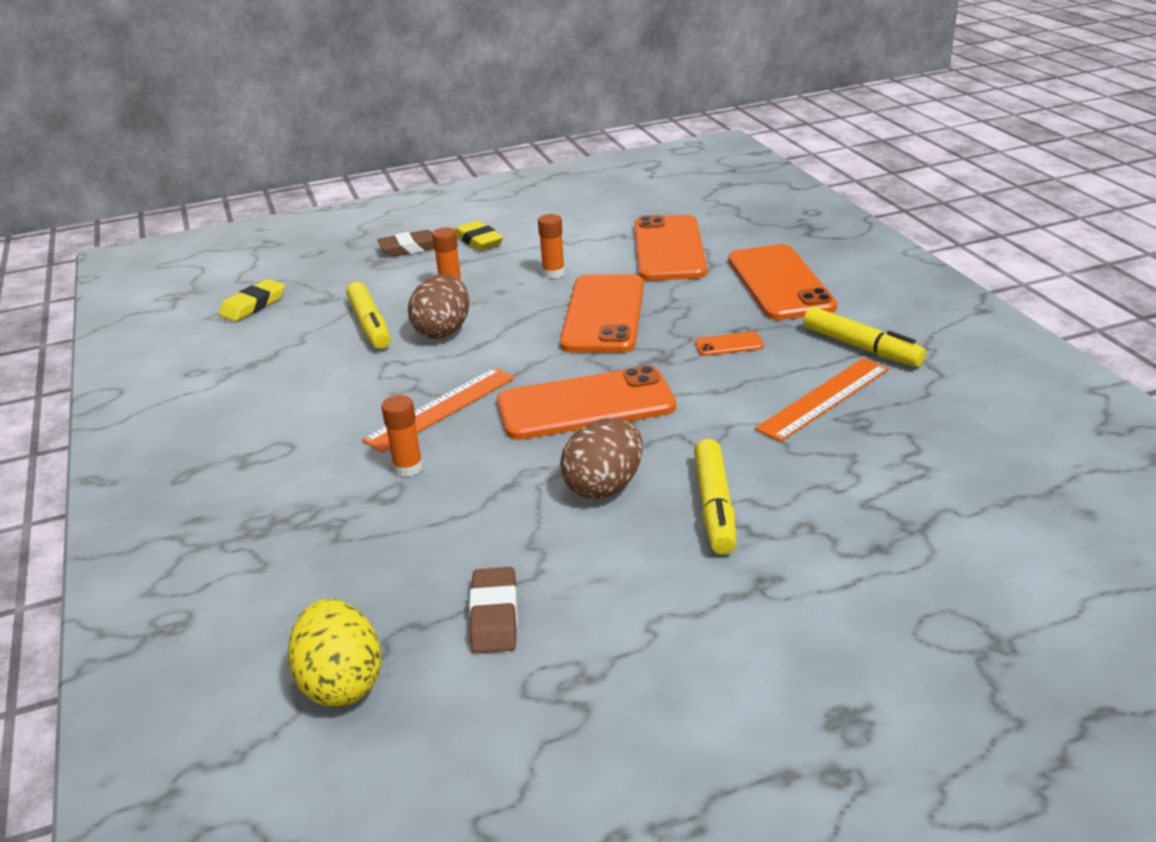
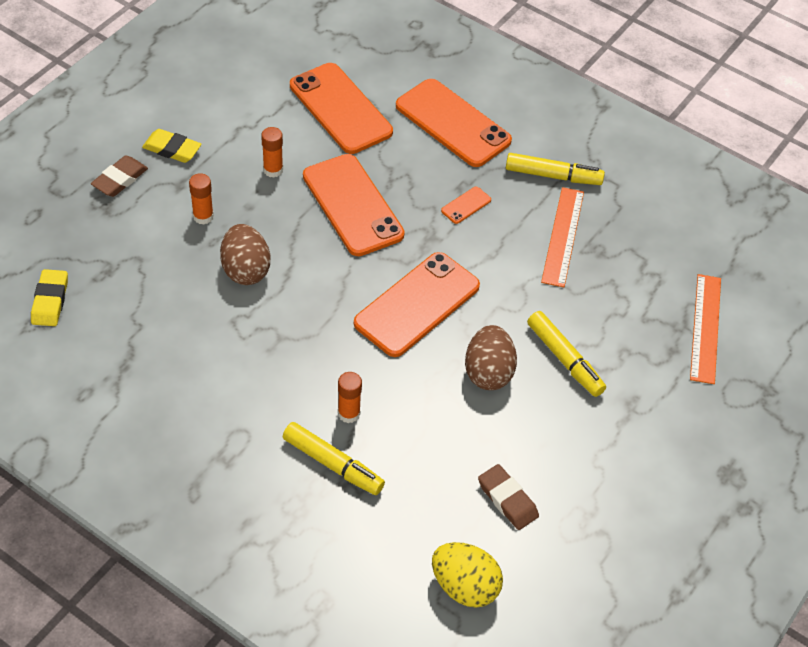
camera: 40 degrees left, 20 degrees up
yellow marker [346,282,391,349] -> yellow marker moved to [283,422,385,495]
orange ruler [362,367,515,453] -> orange ruler moved to [690,274,721,384]

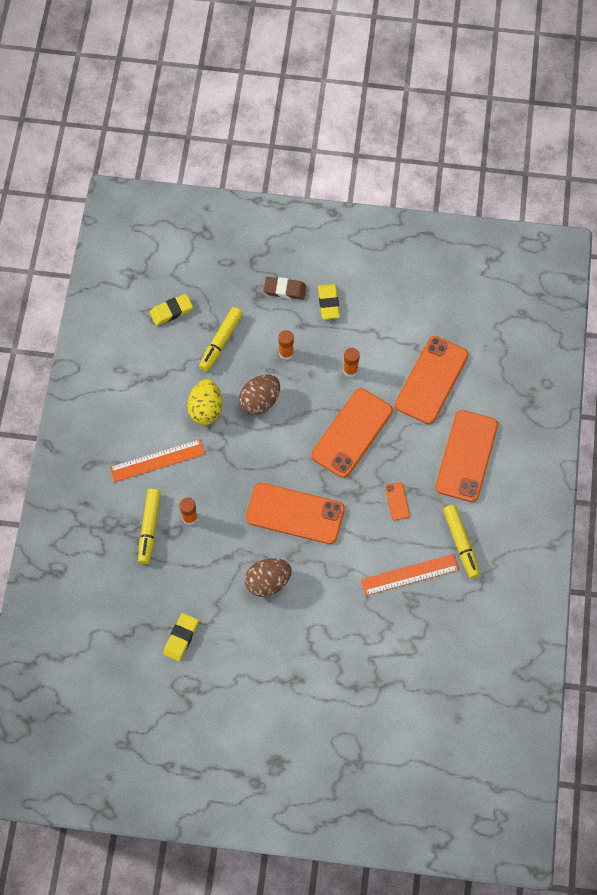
camera: 65 degrees right, 15 degrees up
yellow egg [432,542,503,608] -> yellow egg moved to [187,379,222,425]
orange phone [441,187,491,224] -> orange phone turned 60 degrees clockwise [385,482,410,520]
brown eraser [478,464,539,530] -> yellow eraser [163,613,199,662]
yellow marker [527,311,606,397] -> yellow marker moved to [199,307,243,371]
orange ruler [690,274,721,384] -> orange ruler moved to [110,439,205,482]

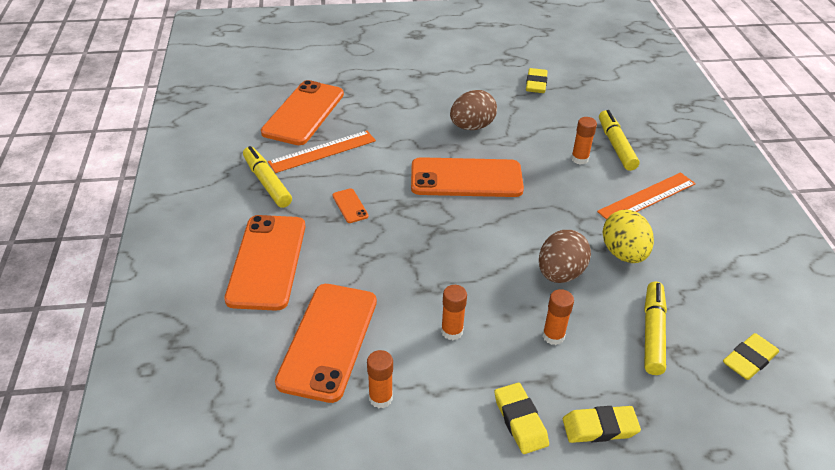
camera: 165 degrees right, 25 degrees down
brown eraser [264,277,306,300] -> yellow eraser [563,406,641,443]
orange phone [311,388,393,478] -> orange phone moved to [261,80,344,145]
none -> orange glue stick [367,350,393,408]

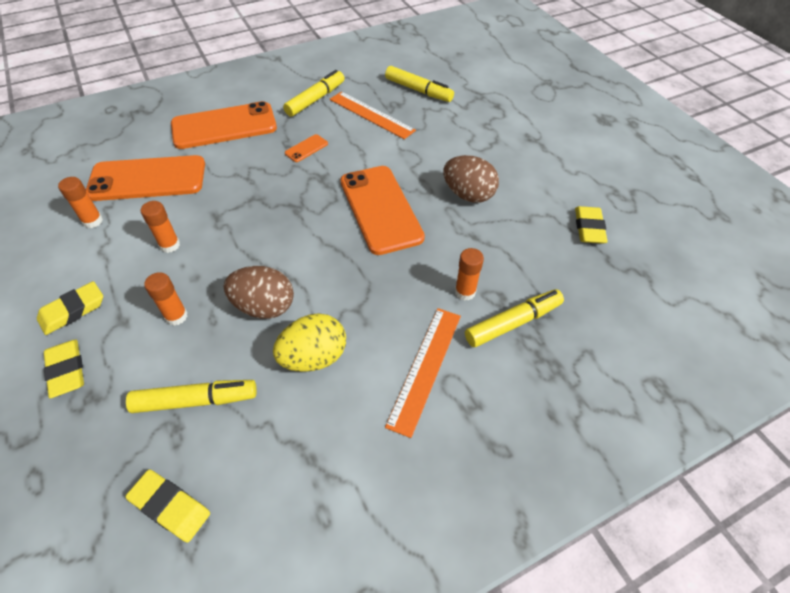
camera: 70 degrees right, 10 degrees up
orange phone [261,80,344,145] -> yellow marker [385,66,454,102]
yellow eraser [526,68,548,93] -> yellow eraser turned 75 degrees counterclockwise [575,206,608,244]
orange ruler [597,173,696,220] -> orange ruler turned 75 degrees clockwise [385,308,461,438]

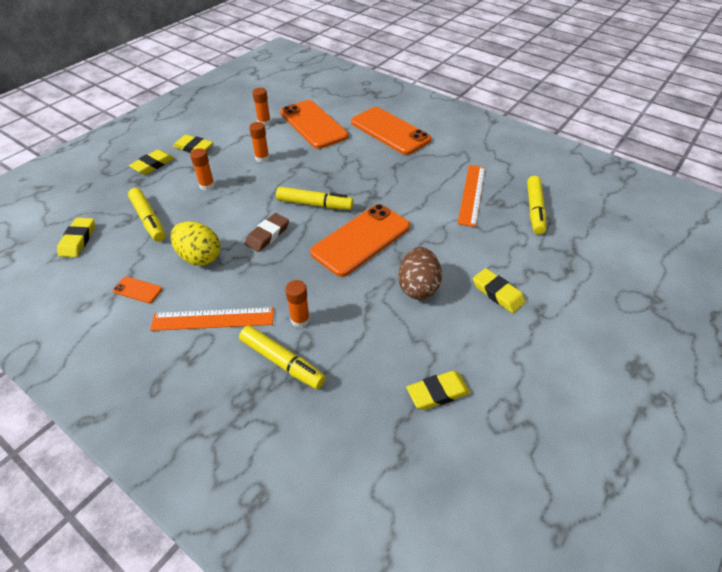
camera: 65 degrees right, 5 degrees down
brown egg [224,266,294,319] -> none
yellow marker [283,70,345,117] -> yellow marker moved to [276,187,353,210]
orange phone [285,134,328,162] -> orange phone moved to [113,277,162,303]
none -> brown eraser [245,213,289,252]
none -> yellow eraser [473,268,525,313]

